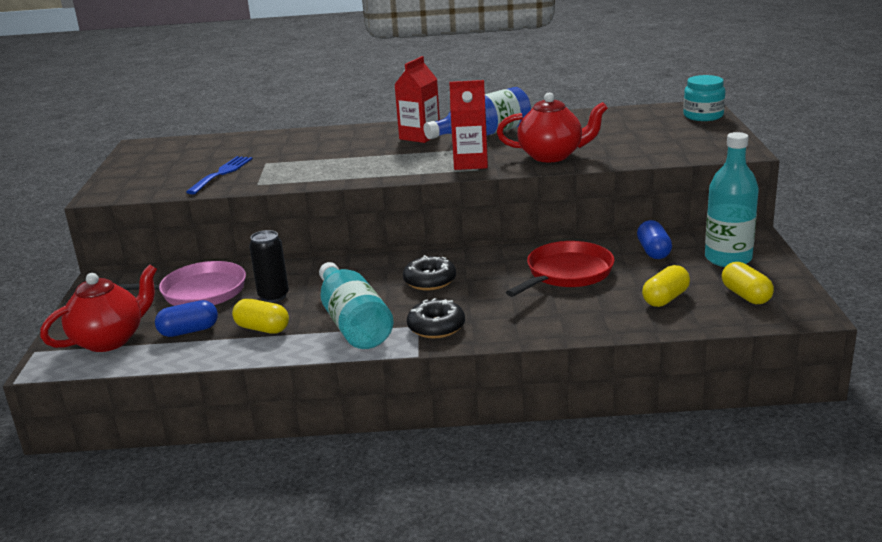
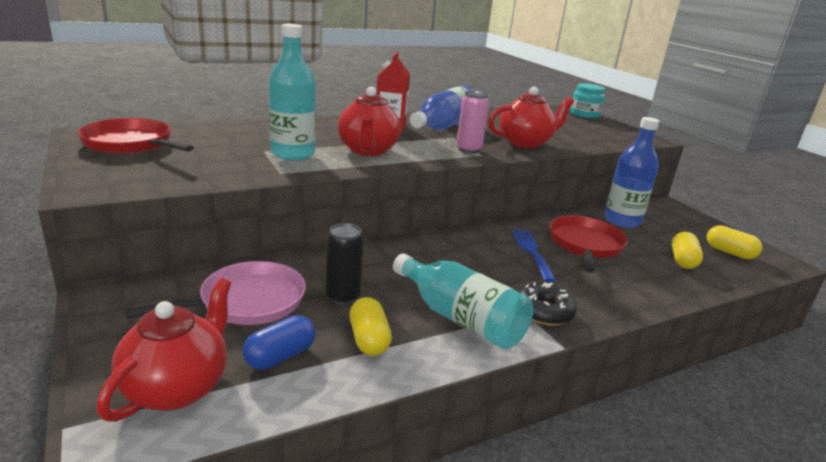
camera: 30 degrees left, 0 degrees up
blue fork [186,156,253,194] -> blue fork moved to [511,230,556,282]
yellow capsule [232,299,289,334] -> yellow capsule turned 75 degrees clockwise [349,297,392,356]
black donut [403,255,456,290] -> none
red carton [449,80,488,170] -> pink can [456,91,489,153]
blue capsule [637,220,672,259] -> blue bottle [604,117,659,228]
turquoise bottle [705,132,759,267] -> turquoise bottle moved to [269,24,316,160]
none -> red pan [77,118,194,154]
none -> red teapot [338,87,401,156]

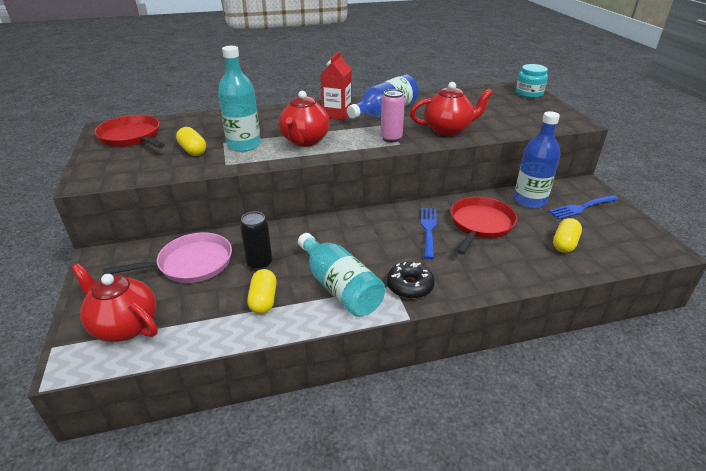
camera: 15 degrees right, 10 degrees up
red teapot [96,278,231,422] -> red teapot turned 90 degrees counterclockwise [71,263,158,342]
blue capsule [242,315,316,370] -> none
yellow capsule [707,225,762,259] -> yellow capsule moved to [176,127,206,156]
none -> blue fork [549,195,619,219]

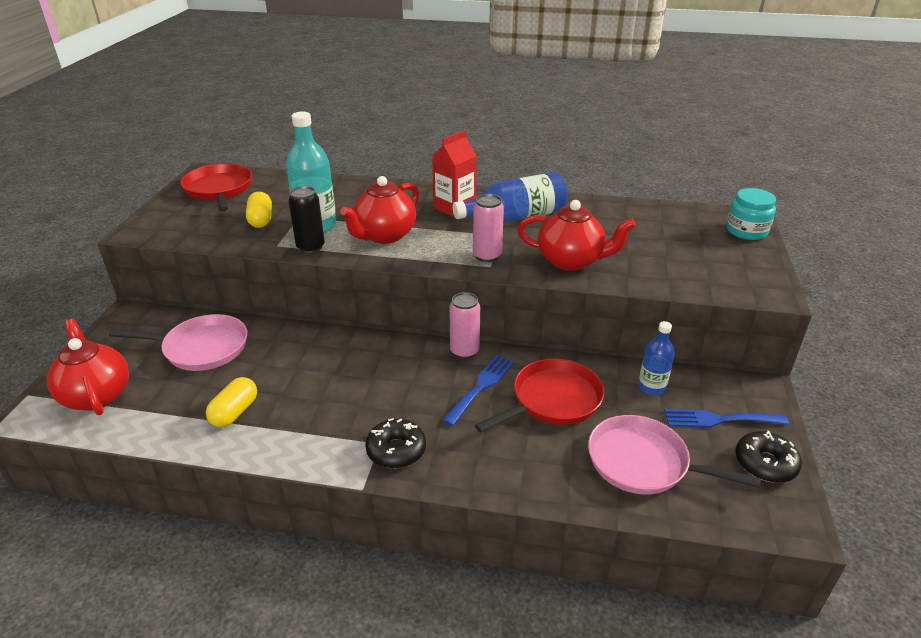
camera: 25 degrees right, 0 degrees up
black can [240,211,272,270] -> black can moved to [288,186,325,253]
turquoise bottle [298,233,385,317] -> none
blue bottle [514,111,560,208] -> blue bottle [638,321,675,395], size x0.59
yellow capsule [553,218,582,253] -> pink pan [588,415,761,494]
none -> pink can [449,292,480,359]
none -> black donut [735,430,802,483]

